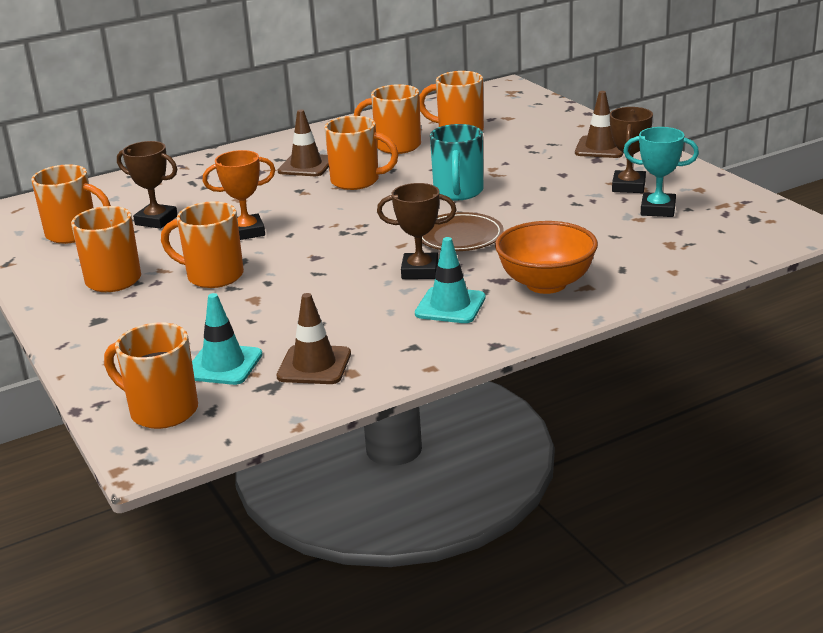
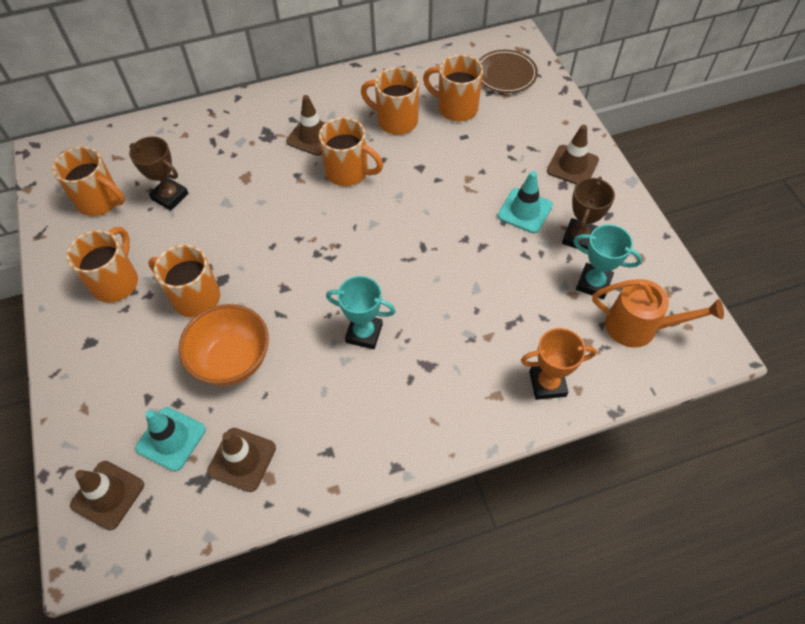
camera: 10 degrees right, 30 degrees up
orange mug [104,323,198,429] -> brown traffic cone [70,461,144,531]
orange trophy [203,150,275,240] -> orange trophy moved to [521,328,596,400]
brown trophy [377,183,457,279] -> turquoise trophy [326,276,396,349]
turquoise traffic cone [415,237,486,323] -> turquoise traffic cone moved to [498,171,553,234]
brown plate [422,212,504,251] -> brown plate moved to [478,50,538,93]
turquoise mug [430,124,483,200] -> none
orange bowl [495,221,598,294] -> orange bowl moved to [178,304,269,386]
none -> orange watering can [592,279,724,348]

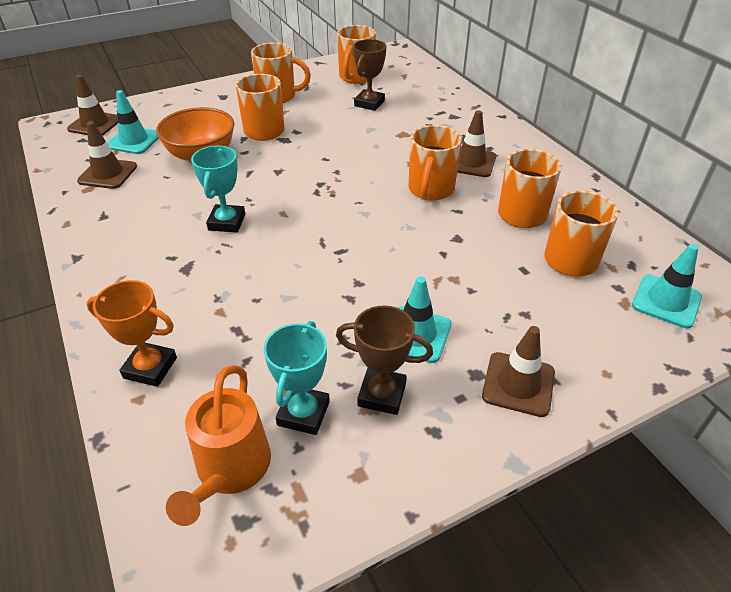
camera: 80 degrees right, 15 degrees down
brown plate [478,50,538,93] -> turquoise traffic cone [632,244,702,328]
orange trophy [521,328,596,400] -> orange trophy turned 60 degrees counterclockwise [86,280,177,387]

